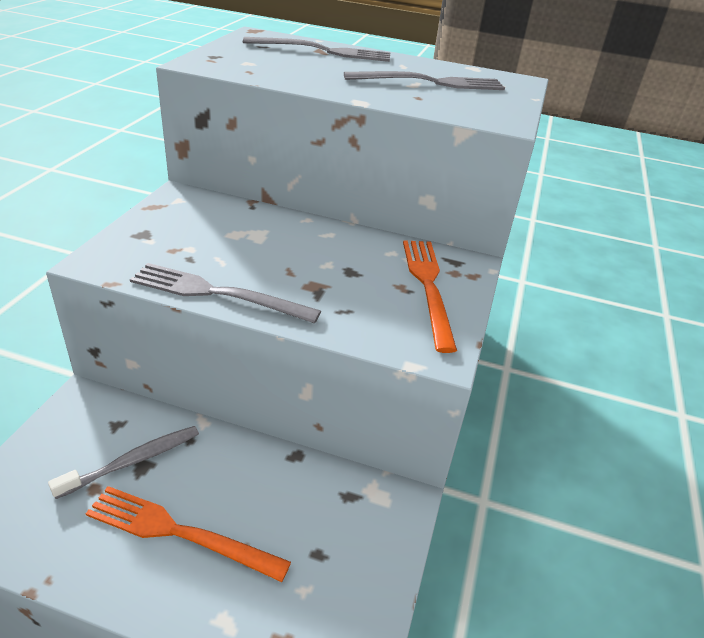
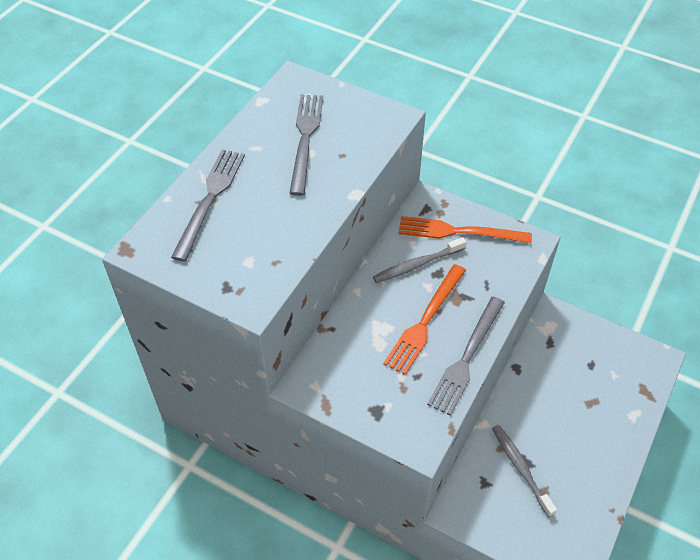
camera: 75 degrees left, 15 degrees up
orange fork [85,486,291,582] -> orange fork moved to [384,264,466,375]
none -> grey toothbrush [373,237,466,283]

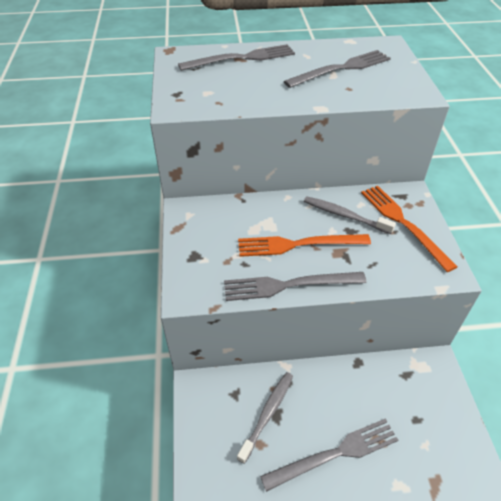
camera: 55 degrees right, 5 degrees down
none -> grey fork [260,418,398,492]

